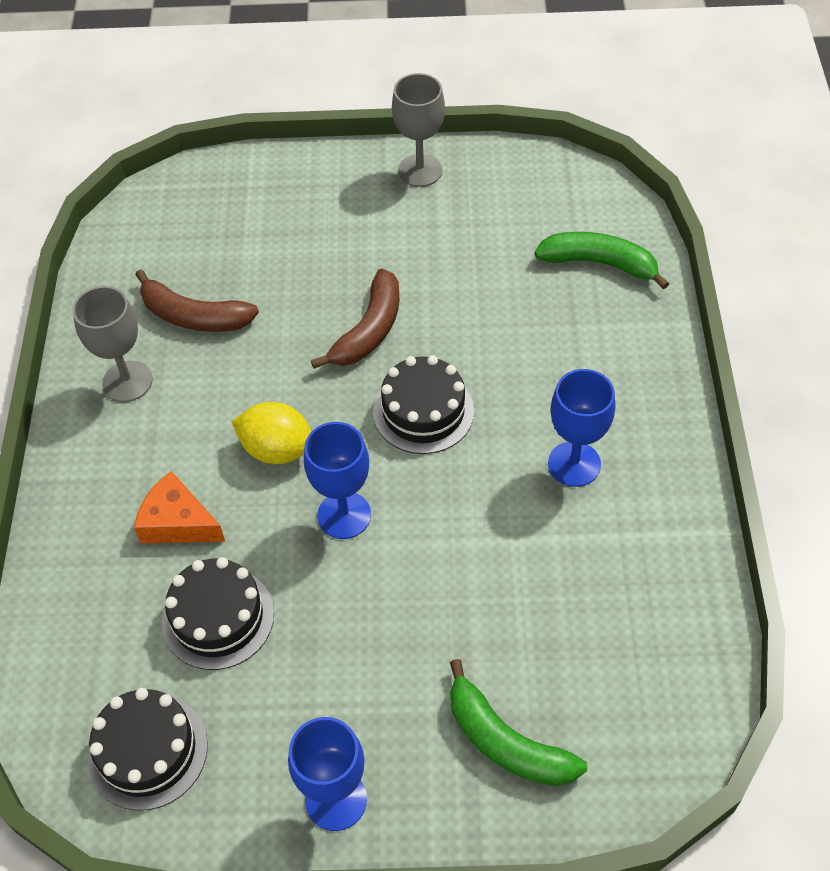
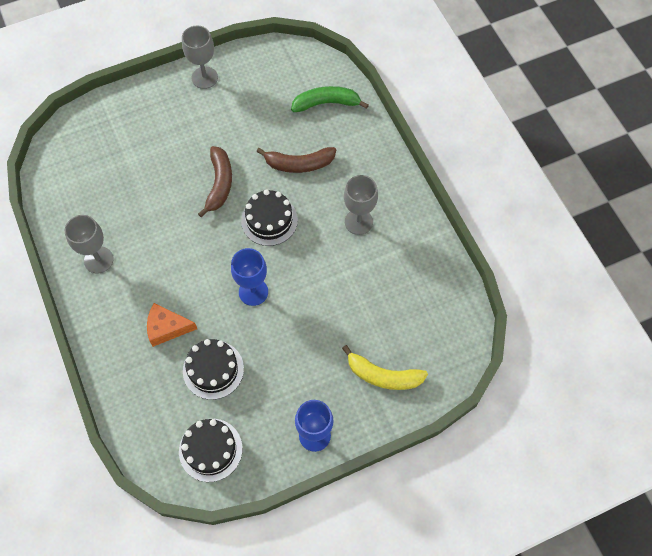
camera: 25 degrees left, 10 degrees up
brown banana [135,269,259,332] -> brown banana moved to [256,147,336,173]
yellow lemon [231,402,312,464] -> none
green banana [450,659,587,786] -> yellow banana [342,345,428,390]
blue goblet [548,369,615,487] -> grey goblet [344,175,378,235]

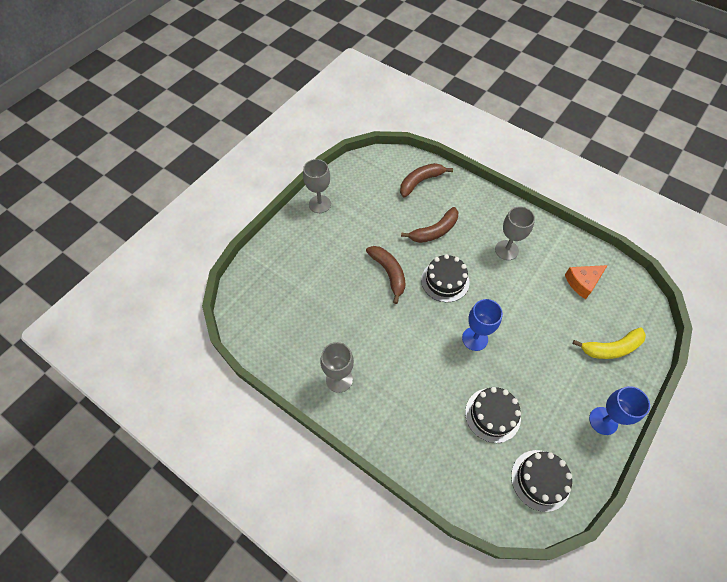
camera: 30 degrees left, 5 degrees down
orange cheese [147,303,197,347] -> orange cheese moved to [565,265,607,299]
green banana [291,86,369,112] -> brown banana [400,163,453,197]

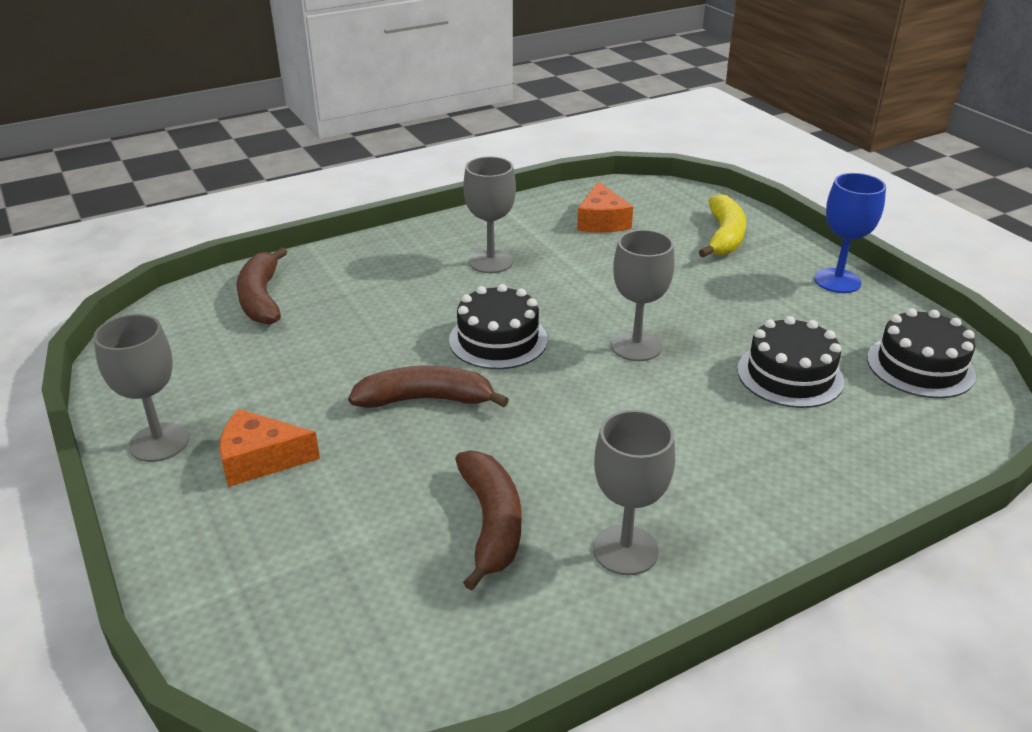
camera: 65 degrees left, 25 degrees down
brown banana [401,207,458,243] -> brown banana moved to [455,450,521,590]
blue goblet [462,299,503,351] -> grey goblet [611,230,675,361]
none -> orange cheese [219,409,320,487]

